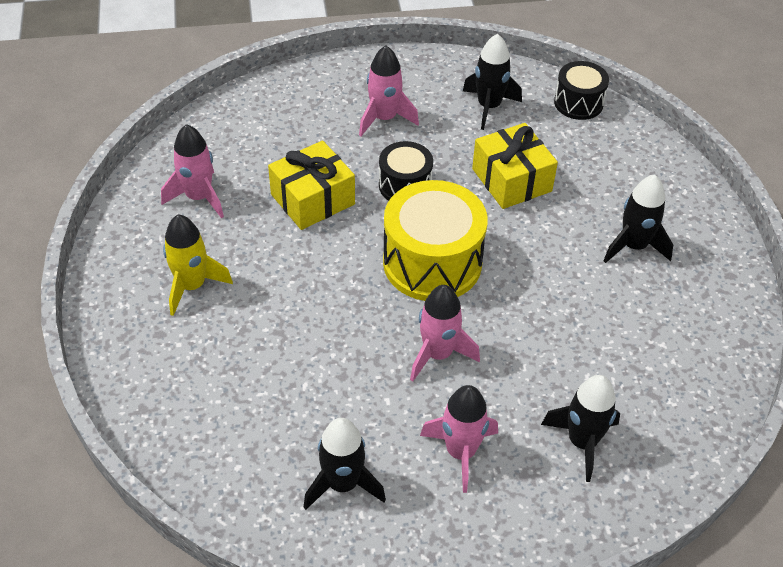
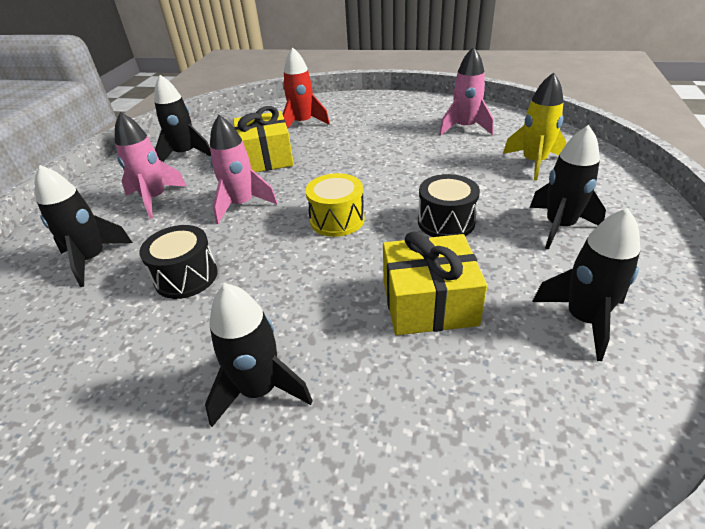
camera: 115 degrees right, 10 degrees down
yellow rocket [163,214,233,316] -> yellow rocket moved to [503,72,566,180]
yellow gift [268,140,355,230] -> yellow gift moved to [233,106,294,172]
pink rocket [359,46,419,136] -> black rocket [530,125,606,250]
yellow drum [383,180,488,301] -> yellow drum [305,173,364,237], size x0.57
black drum [554,61,609,120] -> black drum moved to [139,225,218,299]
none -> red rocket [283,47,330,129]

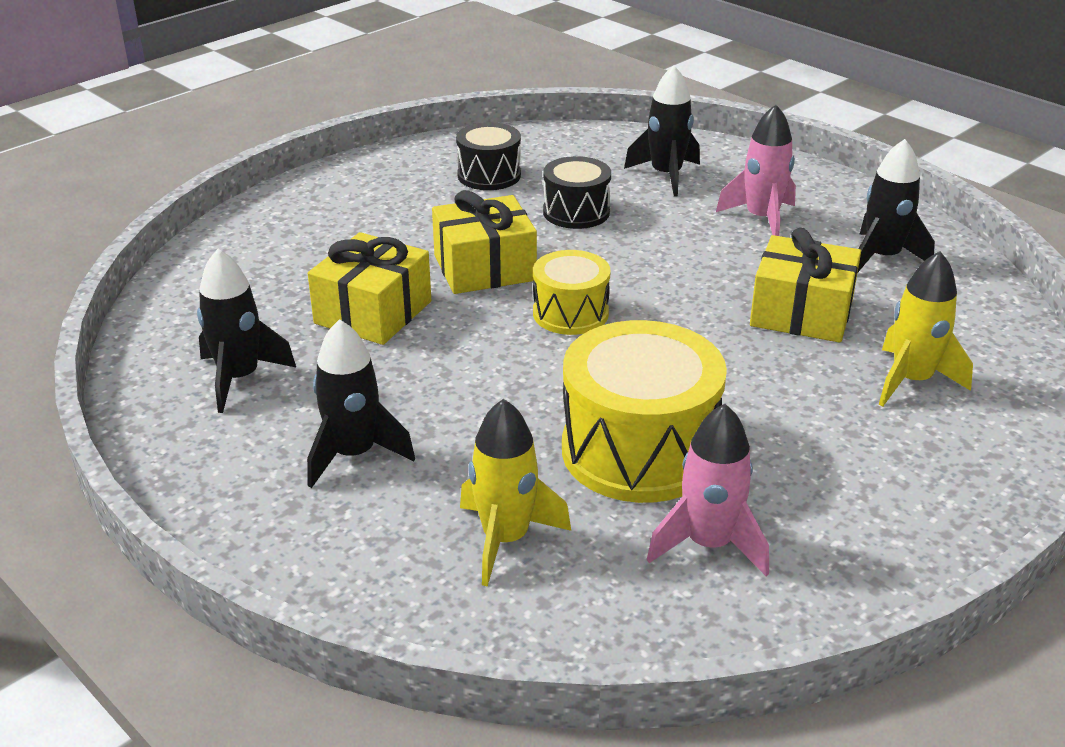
camera: 120 degrees right, 5 degrees down
black rocket [205,283,313,427] -> none
pink rocket [210,115,277,224] -> none
red rocket [283,47,330,129] -> yellow rocket [879,251,973,407]
black drum [418,174,480,237] -> black drum moved to [456,122,521,190]
none -> yellow gift [432,190,537,294]
none -> yellow drum [562,320,727,503]

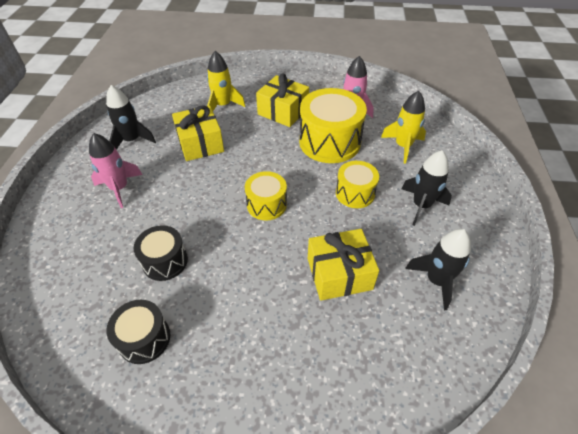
camera: 130 degrees left, 15 degrees up
yellow gift [432,190,537,294] -> yellow gift moved to [256,73,309,127]
black rocket [624,65,700,197] -> none
none -> yellow drum [336,161,379,208]

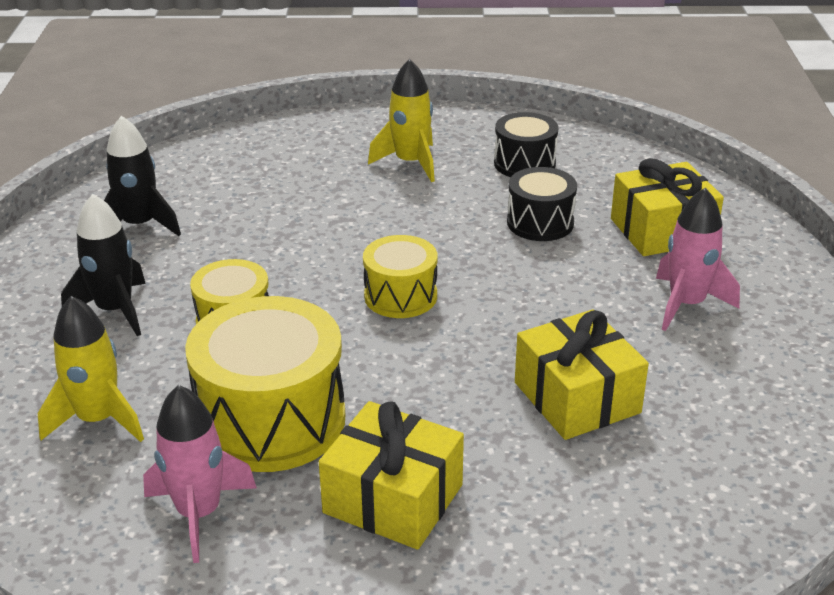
camera: 175 degrees right, 15 degrees down
black rocket [106,85,156,150] -> none
yellow rocket [207,51,245,111] -> yellow rocket moved to [368,59,435,182]
yellow gift [308,229,379,301] -> yellow gift moved to [611,158,724,256]

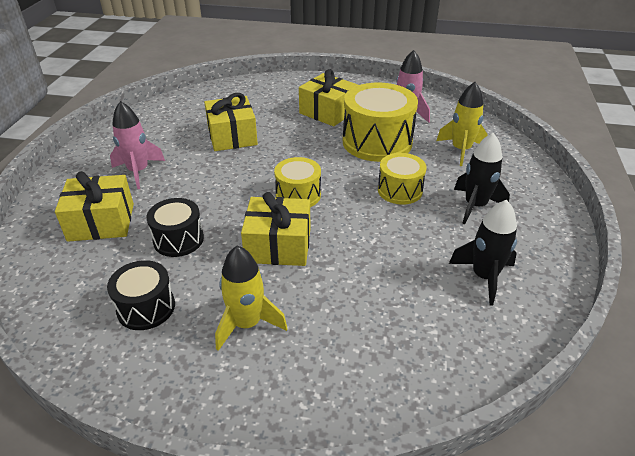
camera: 170 degrees left, 5 degrees up
none -> yellow gift [241,192,310,266]

